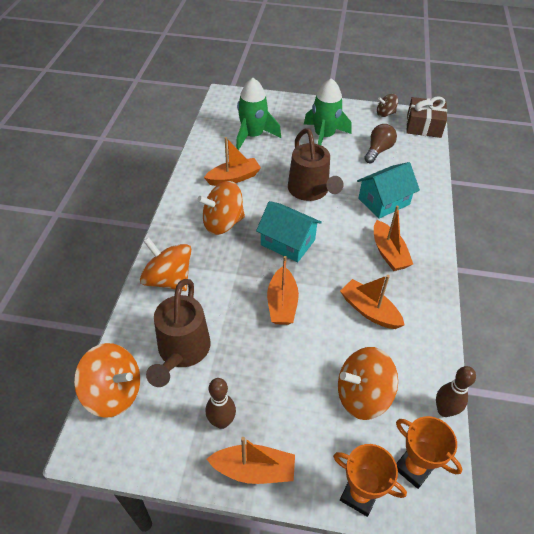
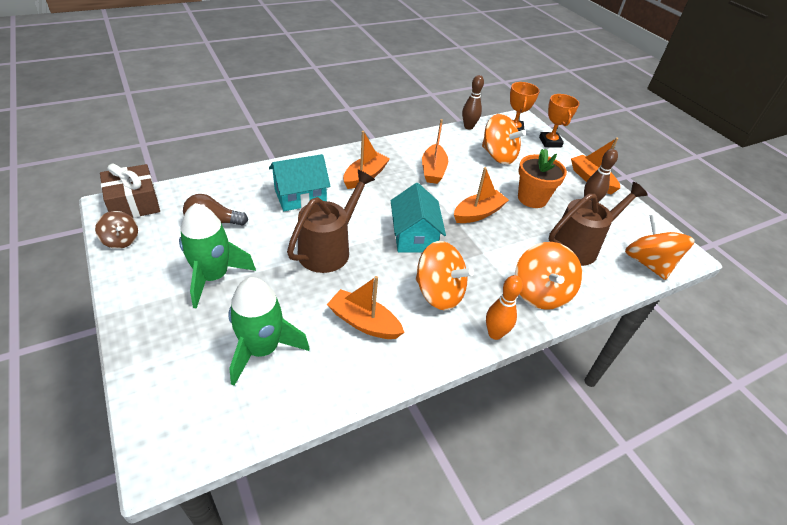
camera: 130 degrees left, 5 degrees down
turquoise house [357,162,420,219] -> turquoise house turned 45 degrees counterclockwise [269,154,331,211]
none -> orange bowling pin [486,275,523,340]
none -> orange flower pot [518,149,567,208]

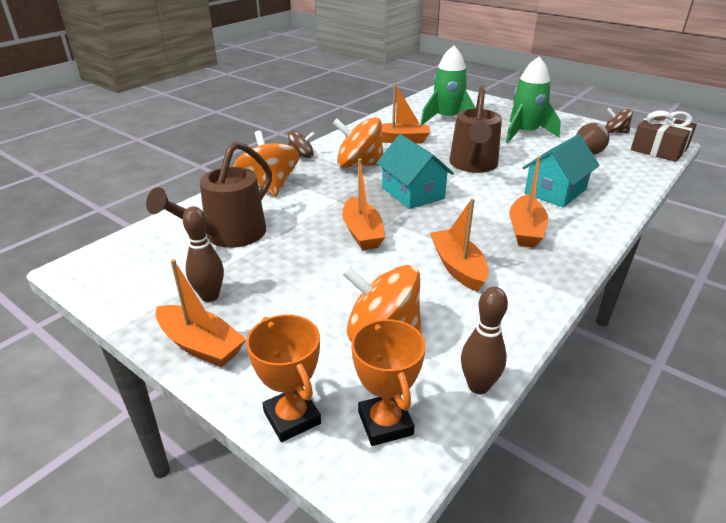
camera: 160 degrees right, 10 degrees down
orange boat [454,167,509,223] -> orange boat turned 45 degrees counterclockwise [342,158,385,250]
orange bowling pin [486,275,523,340] -> brown spinning top [288,130,315,158]
orange flower pot [518,149,567,208] -> none
orange spinning top [625,214,695,280] -> none

